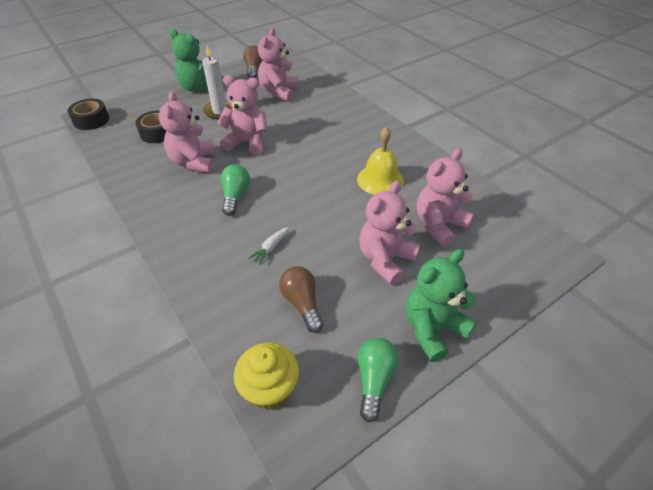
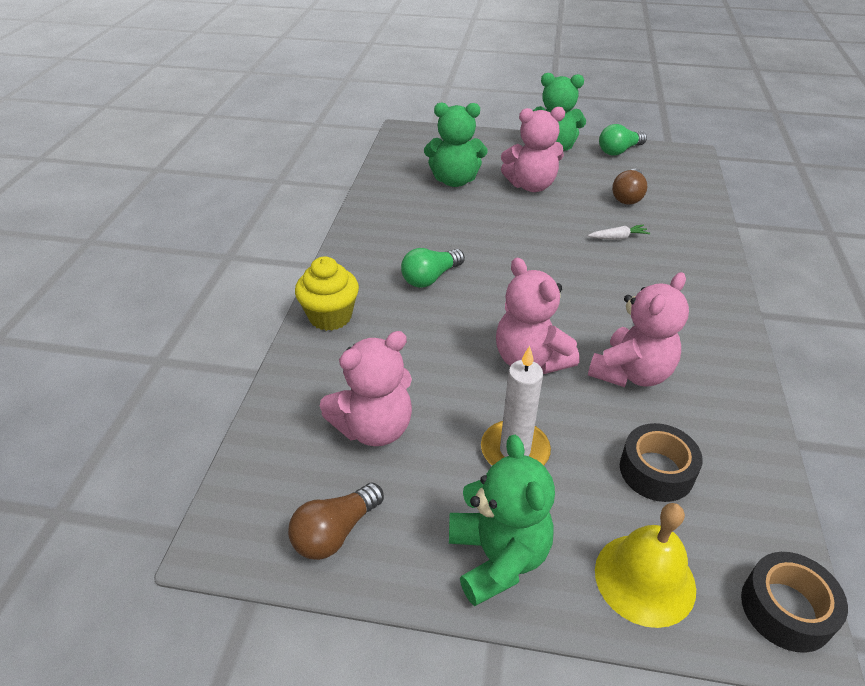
camera: 135 degrees left, 5 degrees down
green light bulb [220,164,250,216] -> green light bulb moved to [401,248,465,288]
yellow cupcake [234,343,299,410] -> yellow cupcake moved to [295,256,359,331]
yellow bell [357,127,404,195] -> yellow bell moved to [595,503,696,628]
pink teddy bear [417,148,474,247] -> green teddy bear [424,102,487,187]

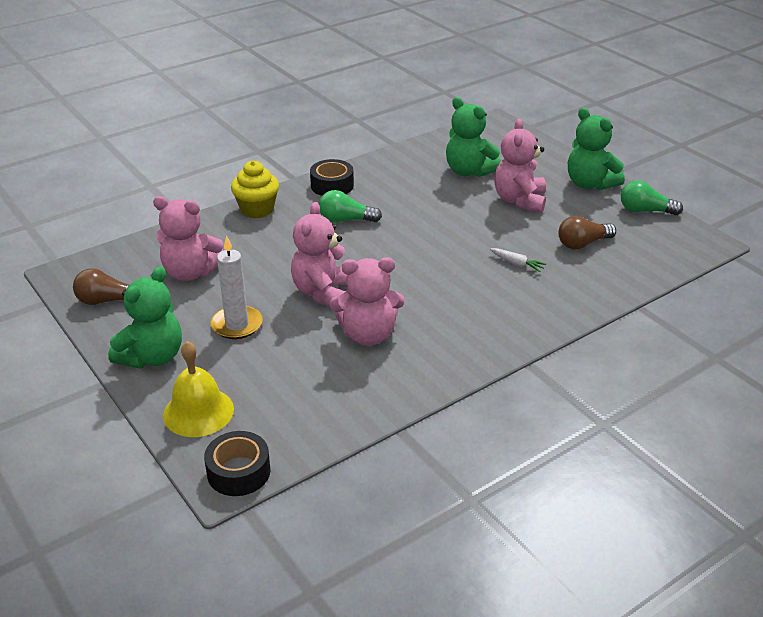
camera: 45 degrees right, 5 degrees down
pink teddy bear [501,107,565,192] -> pink teddy bear turned 60 degrees clockwise [494,119,546,213]
black tape [620,423,703,502] -> black tape moved to [310,159,354,196]

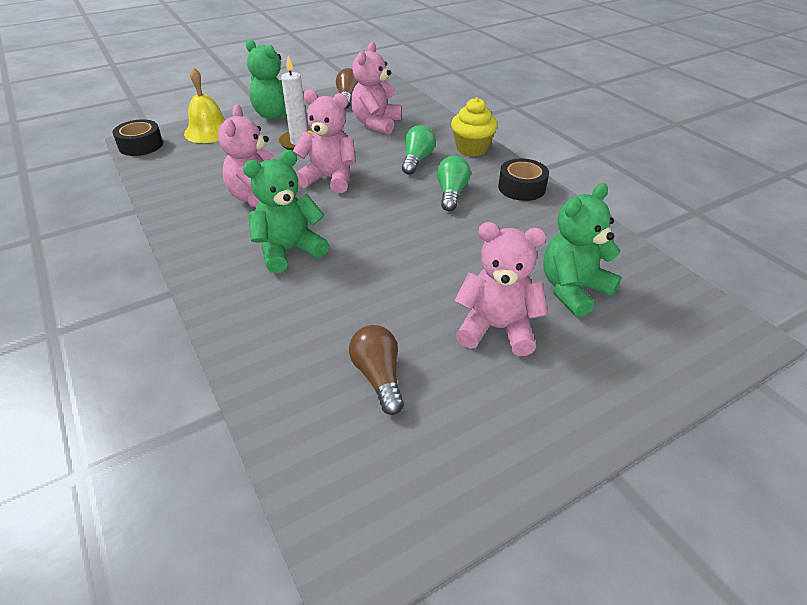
camera: 95 degrees right, 5 degrees up
white carrot [490,248,547,272] -> none
green teddy bear [568,108,625,190] -> green teddy bear moved to [243,150,329,273]
green light bulb [621,180,683,215] -> green light bulb moved to [402,125,436,175]

